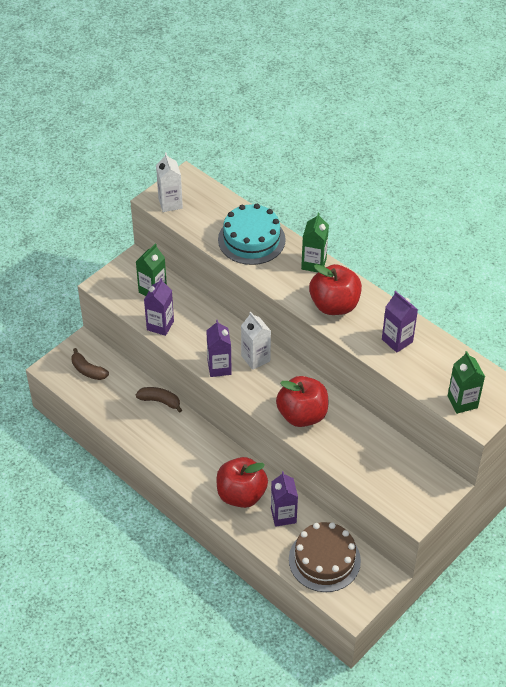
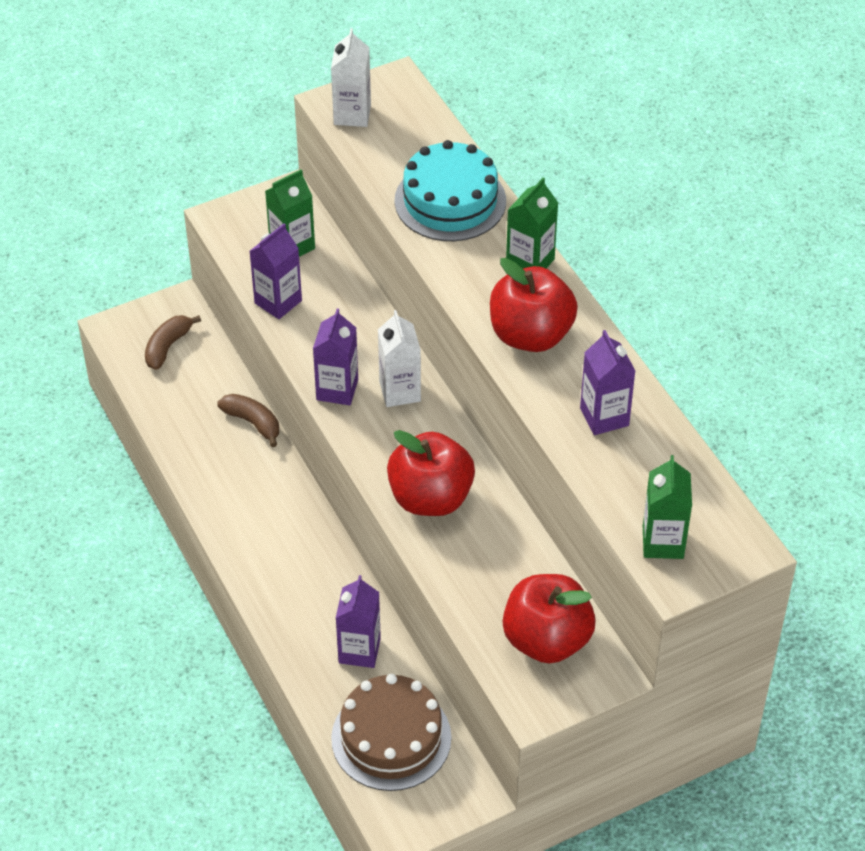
camera: 20 degrees right, 0 degrees up
brown banana [72,348,109,380] -> brown banana turned 60 degrees clockwise [145,315,201,370]
red apple [217,457,268,508] -> red apple moved to [503,574,596,663]

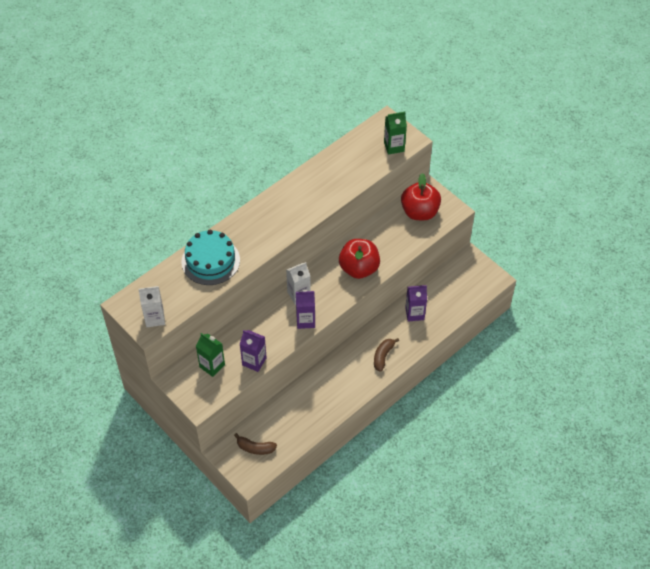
camera: 105 degrees left, 5 degrees up
brown banana [217,394,279,447] -> brown banana moved to [374,338,399,372]
brown cake [331,674,452,791] -> none
red apple [490,258,578,352] -> none
green carton [506,178,558,269] -> none
purple carton [580,330,635,435] -> none

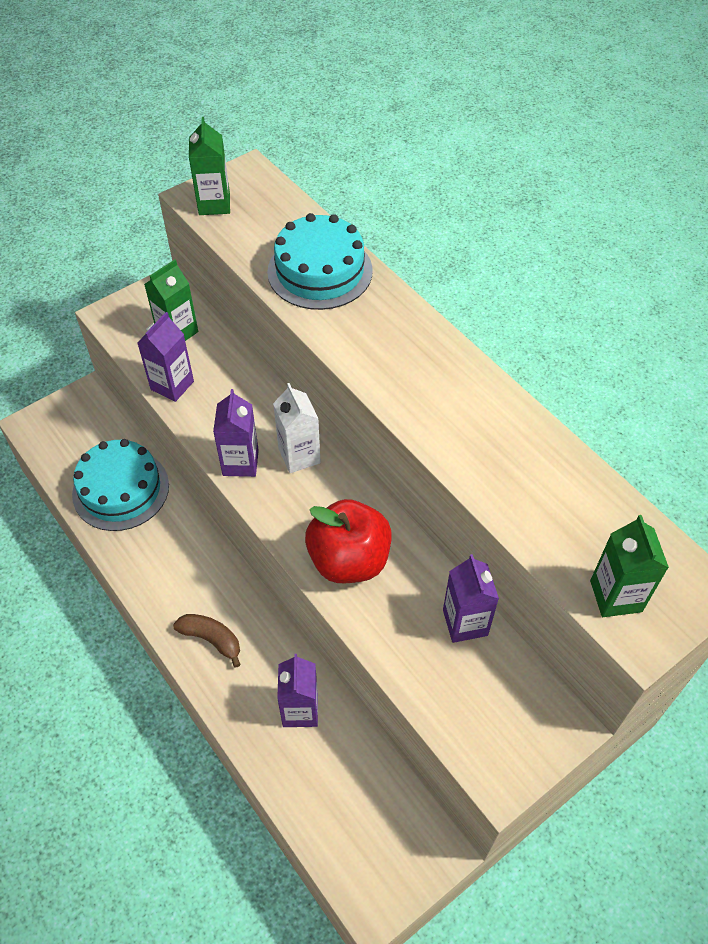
camera: 95 degrees right, 0 degrees up
white carton [138,286,165,327] -> green carton [189,117,230,215]
brown banana [234,433,277,455] -> none
red apple [401,173,441,220] -> none
none -> turquoise cake [72,439,169,531]
none -> purple carton [443,554,499,643]

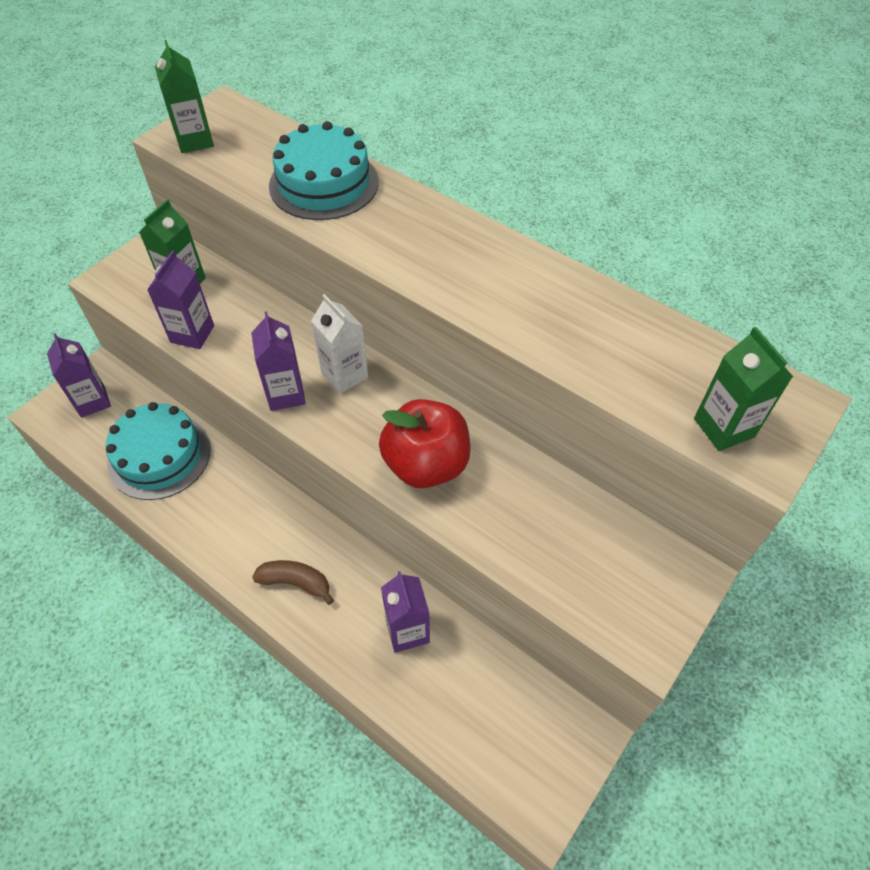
camera: 15 degrees left, 0 degrees up
purple carton [443,554,499,643] -> purple carton moved to [47,333,111,417]

